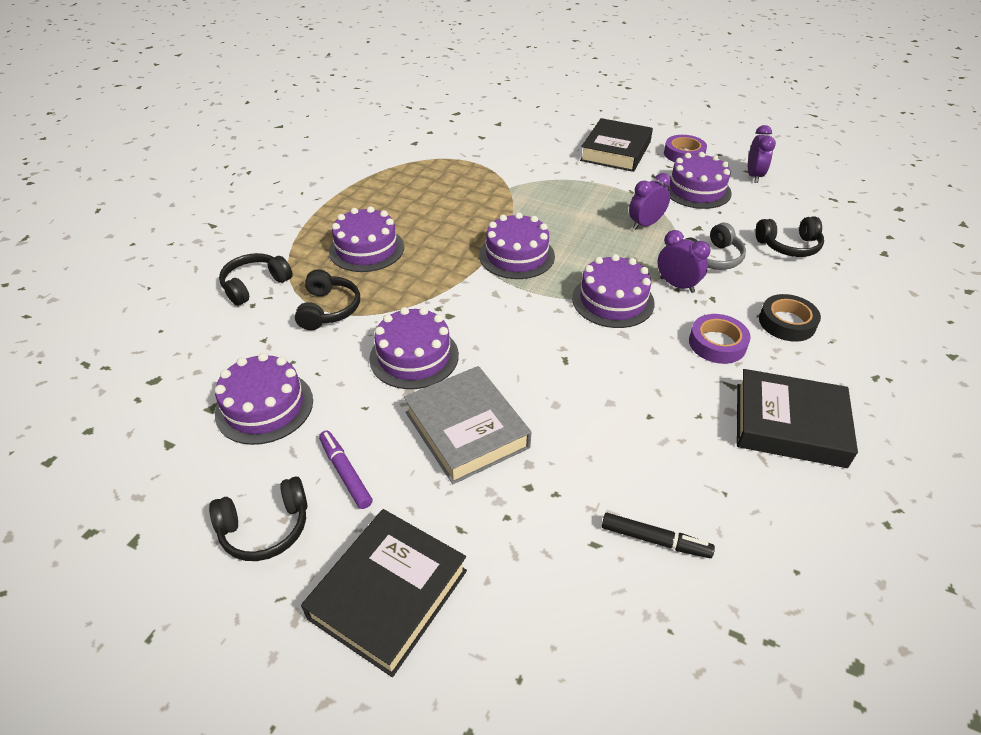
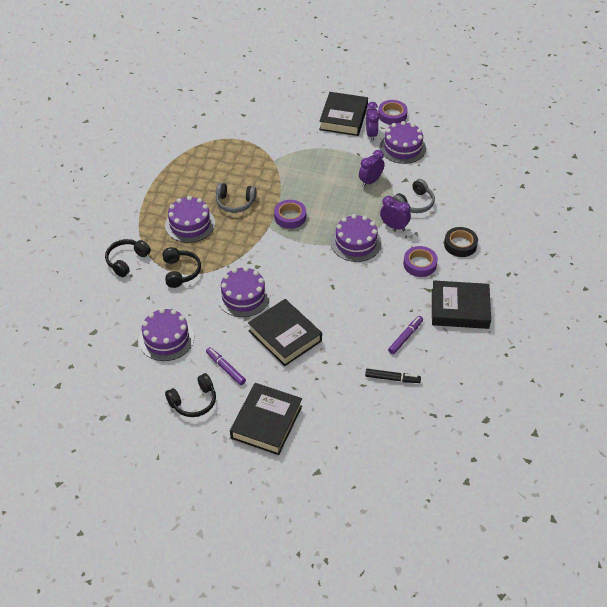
camera: 10 degrees left, 5 degrees up
grey book [404,366,531,484] -> black book [248,299,322,366]
purple cake [479,212,555,279] -> purple tape [274,200,306,229]
purple clock [748,125,776,183] -> purple clock moved to [366,102,379,141]
black headphones [755,216,824,257] -> none
none -> grey headphones [216,183,257,213]
none -> purple marker [388,316,423,354]

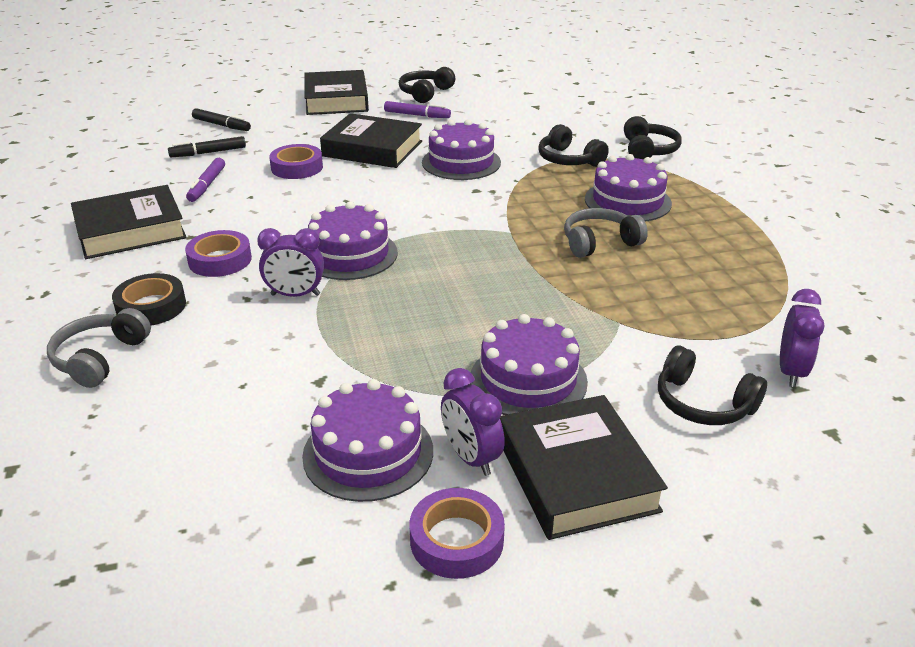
camera: 150 degrees right, 15 degrees down
purple cake [139,308,194,361] -> purple cake moved to [470,314,588,415]
purple tape [274,200,306,229] -> purple tape moved to [269,144,323,179]
purple clock [359,150,385,187] -> purple clock moved to [780,289,824,387]
grey headphones [393,179,435,213] -> grey headphones moved to [47,308,151,388]
none -> black marker [192,108,251,131]
none -> black headphones [658,346,767,425]

